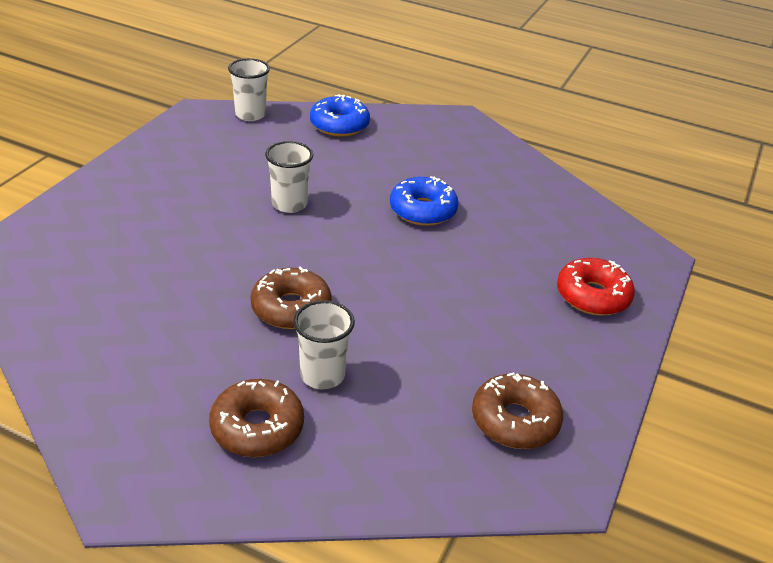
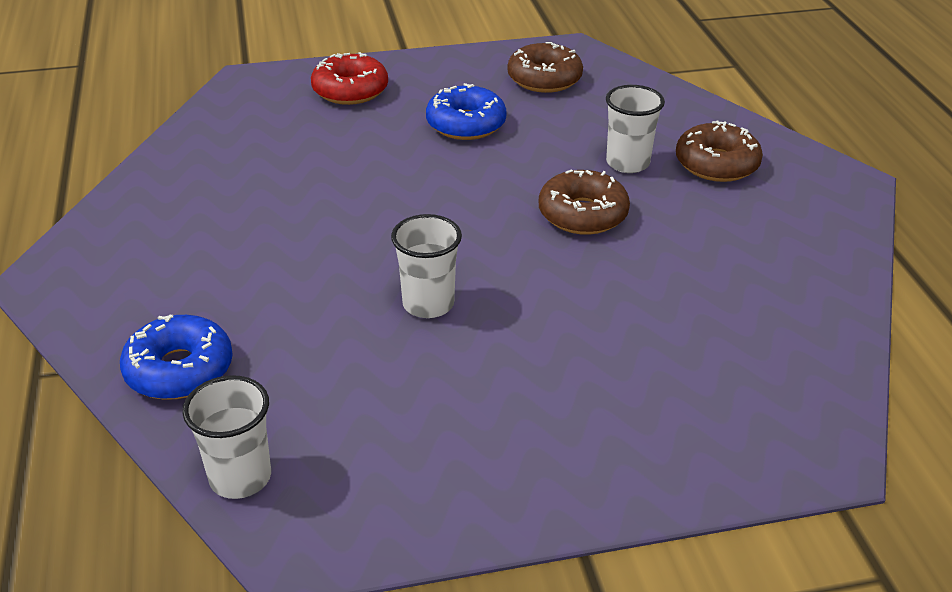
camera: 125 degrees left, 0 degrees up
blue donut [390,176,459,226] -> blue donut moved to [426,83,506,140]

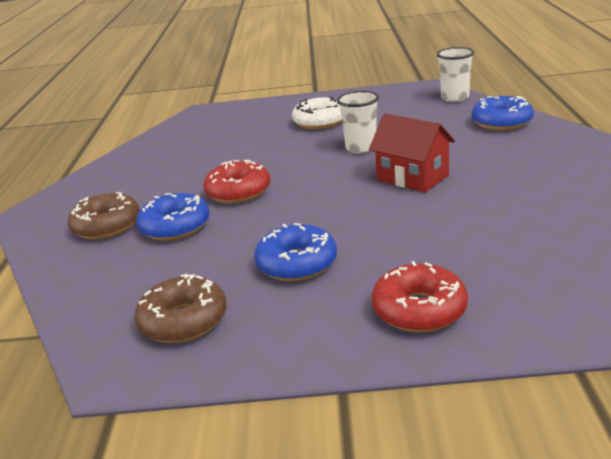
camera: 165 degrees left, 10 degrees down
brown donut [539,169,630,235] -> red donut [203,160,270,203]
white cup [606,85,665,173] -> blue donut [136,193,210,241]
none -> white donut [292,97,342,129]
none -> red house [369,114,455,193]

